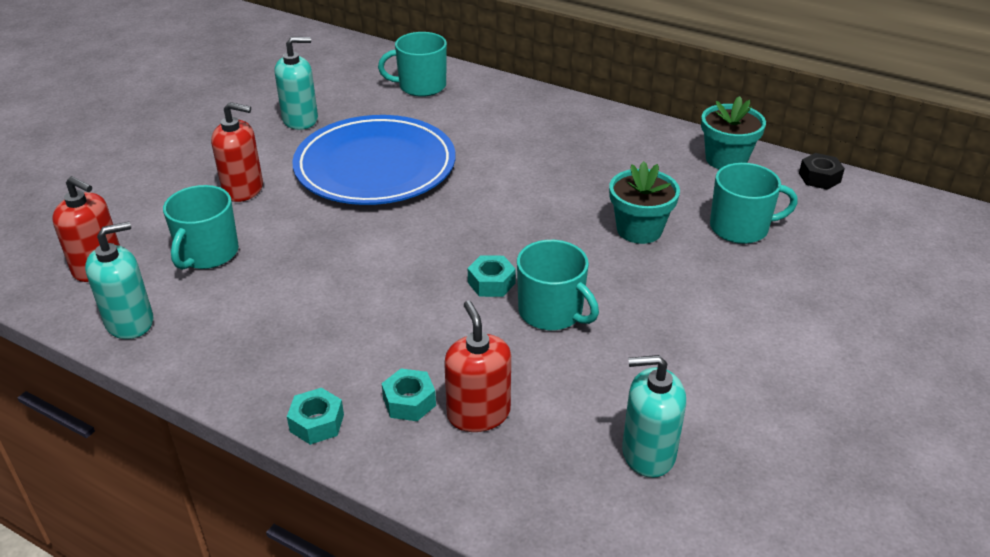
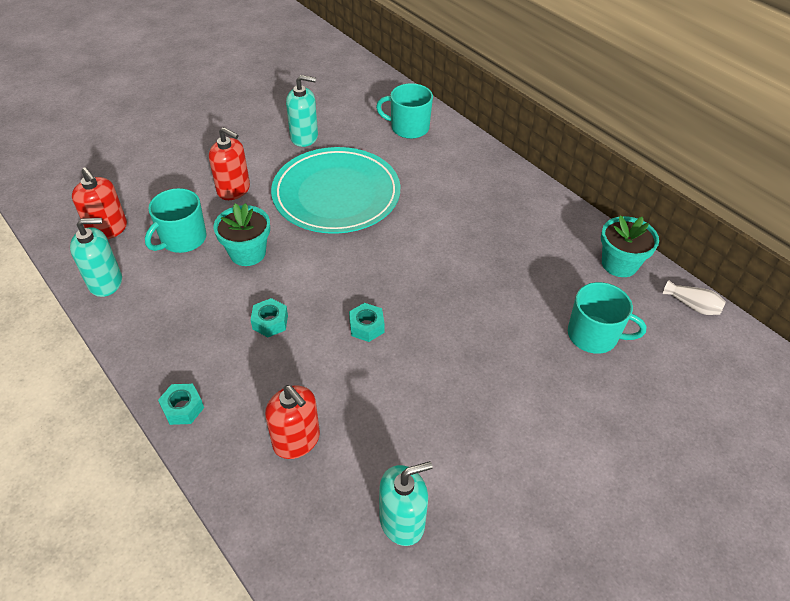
camera: 20 degrees right, 10 degrees up
blue plate [292,115,455,205] -> turquoise plate [271,147,400,234]
turquoise nut [381,369,436,421] -> turquoise nut moved to [251,298,288,337]
red soap dispenser [444,301,511,432] -> red soap dispenser turned 135 degrees clockwise [265,385,320,459]
turquoise mug [517,240,599,330] -> none
turquoise flower pot [609,161,680,244] -> turquoise flower pot moved to [214,203,270,266]
turquoise soap dispenser [622,355,686,478] -> turquoise soap dispenser turned 135 degrees clockwise [379,461,433,546]
black nut [799,153,845,190] -> white vase [663,280,726,315]

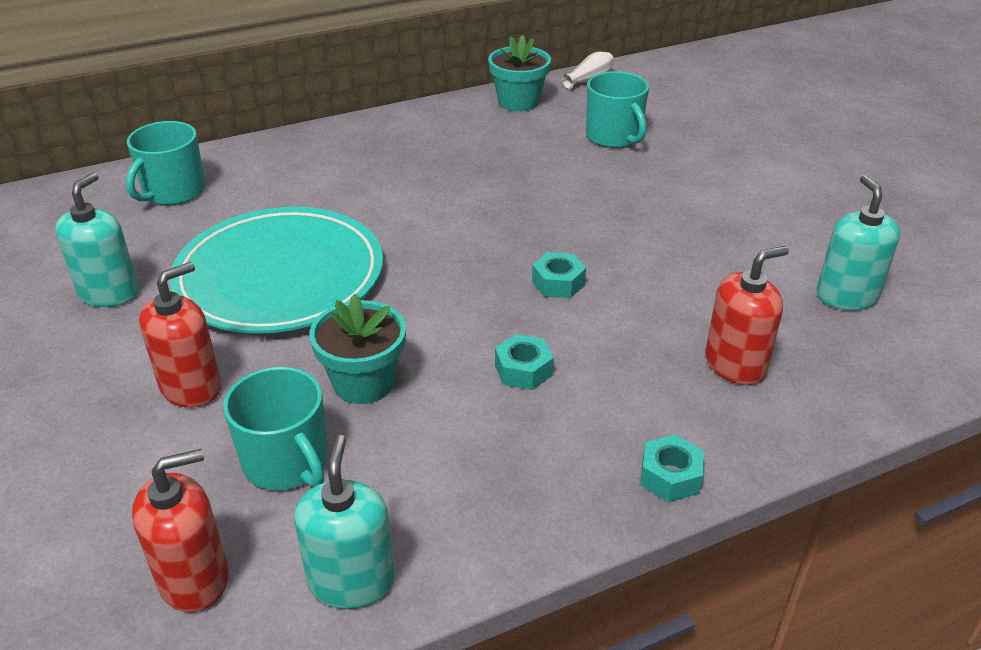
camera: 75 degrees left, 10 degrees down
turquoise mug [568,282,647,354] -> turquoise mug turned 120 degrees clockwise [586,71,649,148]

